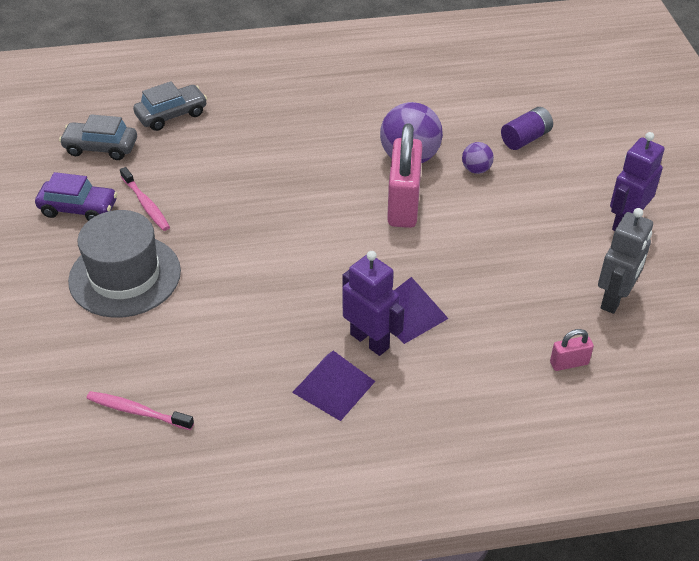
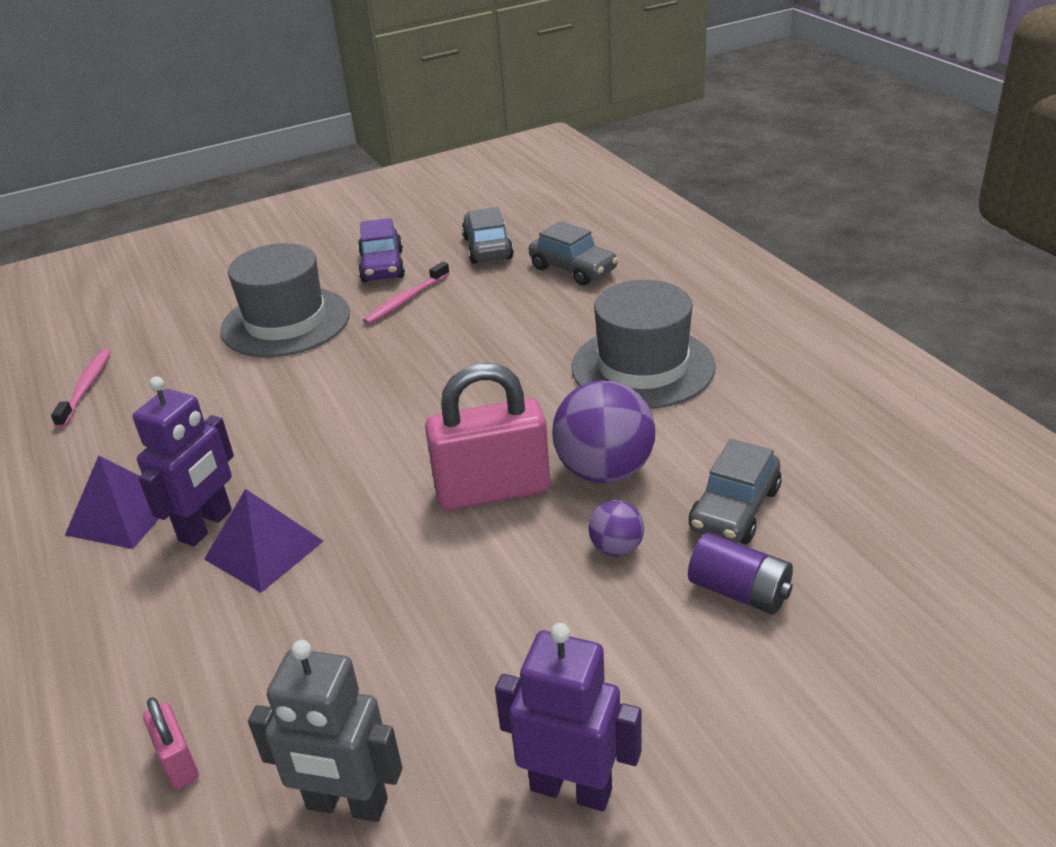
camera: 75 degrees right, 10 degrees down
none -> grey hat [572,280,716,409]
none -> grey car [689,439,782,544]

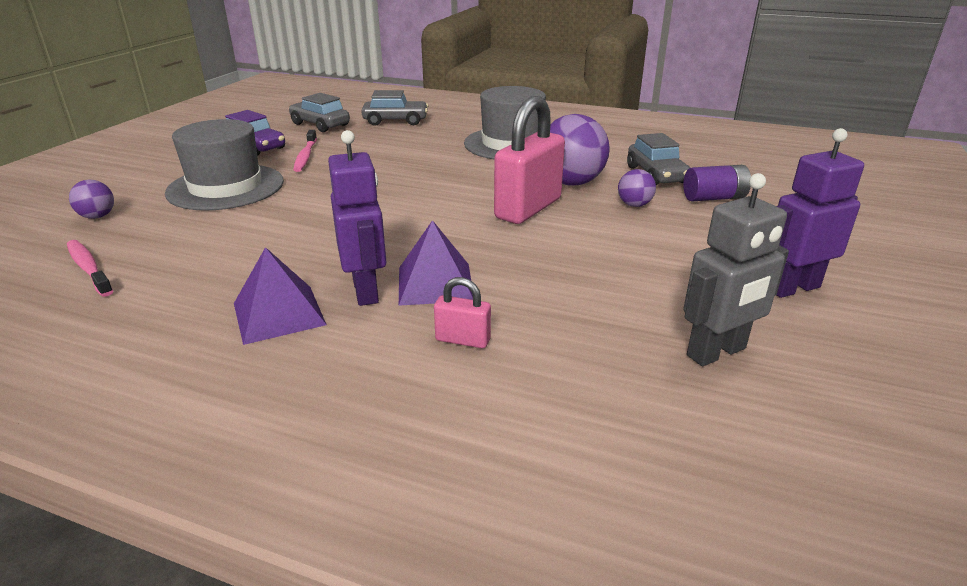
camera: 45 degrees left, 5 degrees down
pink padlock [143,697,199,789] -> pink padlock moved to [434,277,491,348]
none -> purple ball [69,180,114,219]

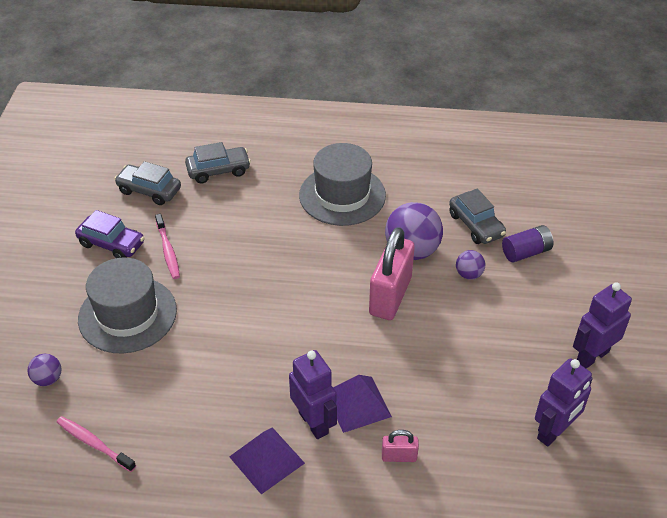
camera: 15 degrees left, 15 degrees up
grey robot [683,173,789,366] -> purple robot [535,359,593,447]

